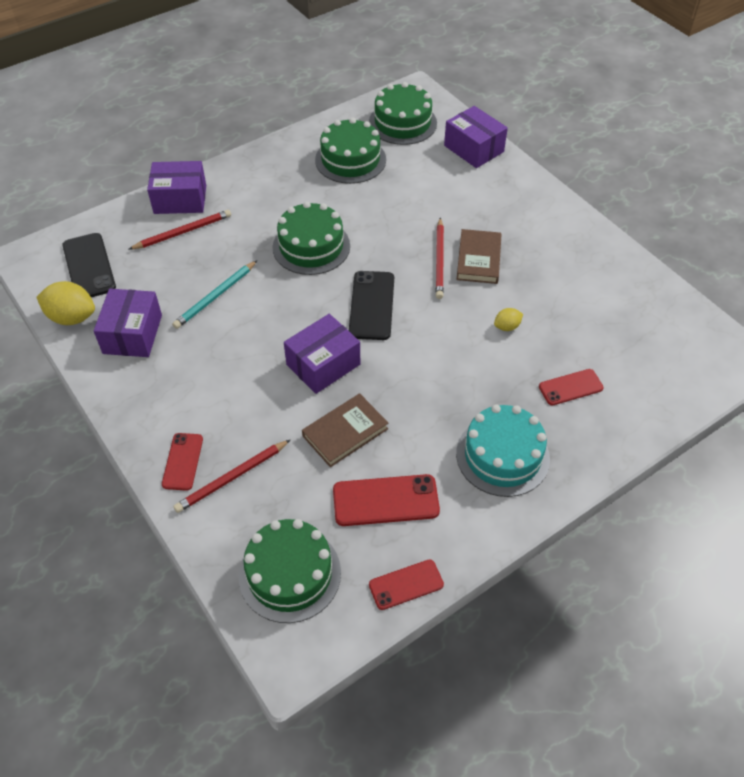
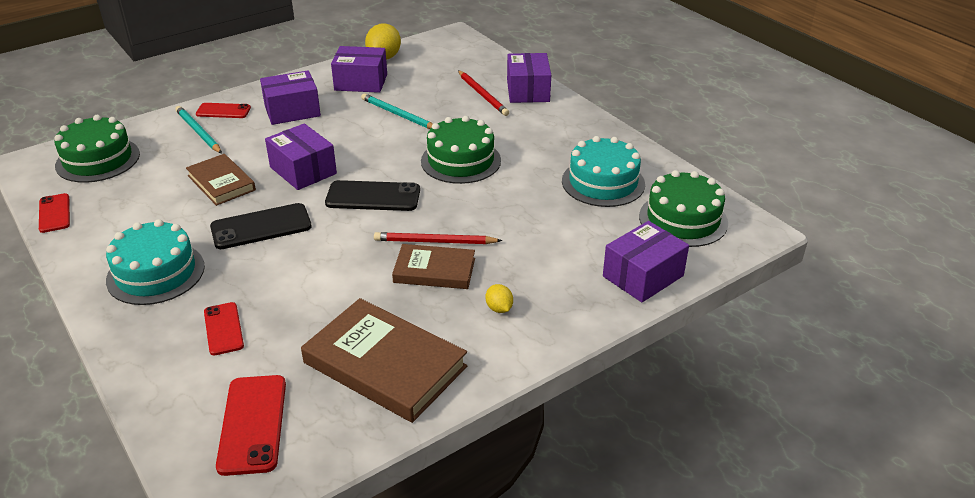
camera: 90 degrees right, 15 degrees down
black phone [62,233,116,297] -> black phone moved to [210,203,312,249]
red pencil [174,440,290,513] -> turquoise pencil [175,106,222,154]
green cake [315,118,386,184] -> turquoise cake [562,136,645,207]
red phone [333,474,440,526] -> red phone moved to [216,375,286,476]
yellow lemon [494,308,523,331] -> yellow lemon moved to [486,284,513,313]
none -> purple box [260,70,321,125]
none -> brown book [301,298,467,423]

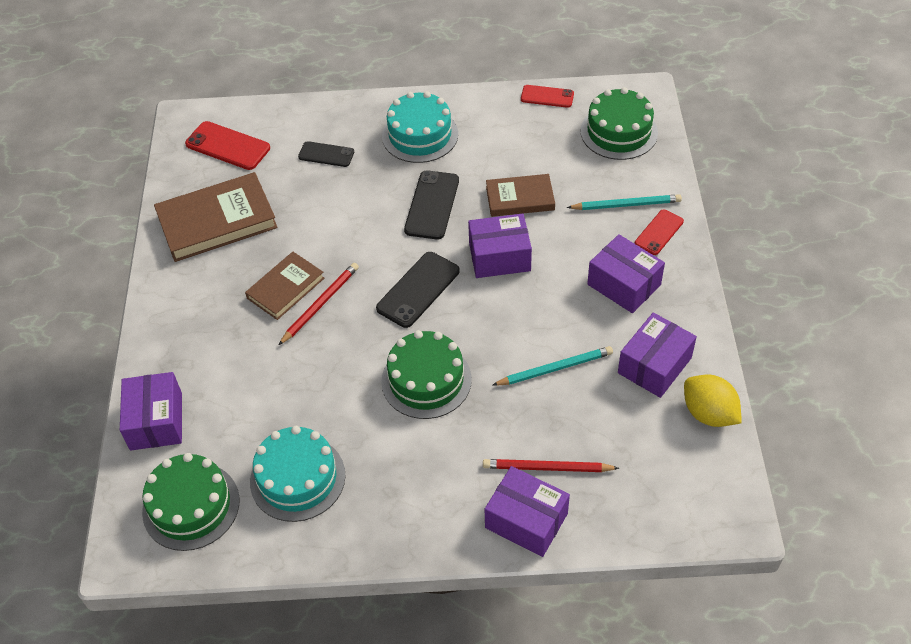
camera: 125 degrees right, 15 degrees up
red phone [204,302,244,355] -> black phone [298,141,354,167]
purple box [260,70,321,125] -> purple box turned 60 degrees counterclockwise [587,234,665,313]
yellow lemon [486,284,513,313] -> none

